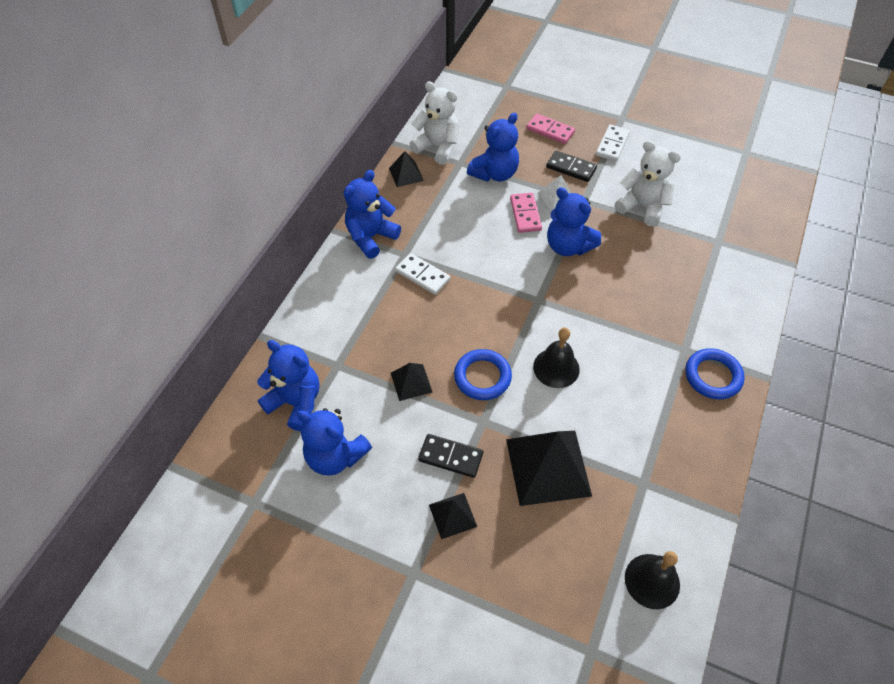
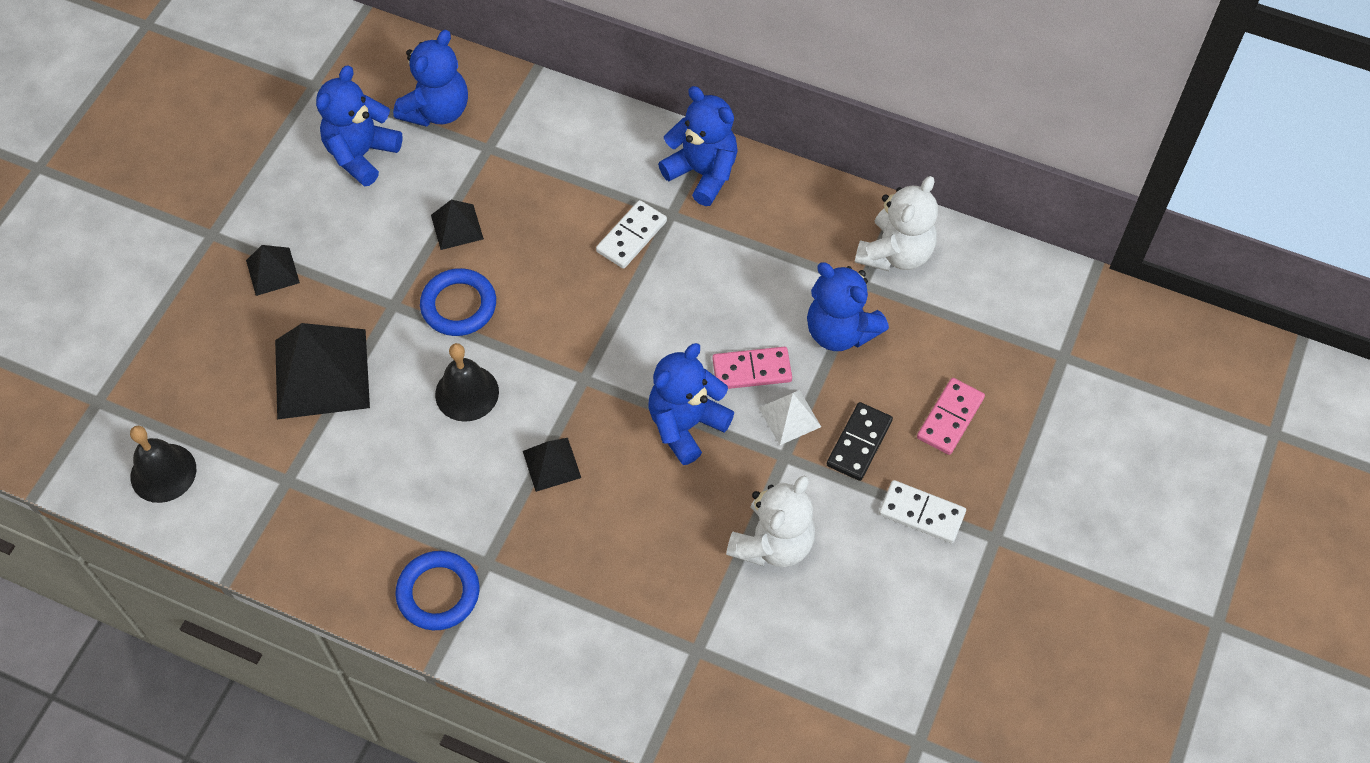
camera: 90 degrees right, 5 degrees up
black pyramid [389,151,424,187] -> black pyramid moved to [523,438,581,492]
black domino [418,434,483,478] -> none

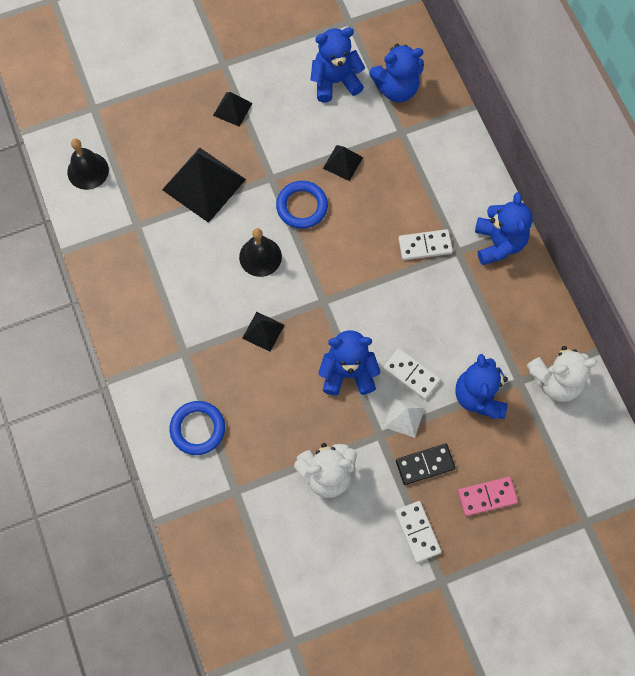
camera: 45 degrees right, 10 degrees up
blue ring [395,551,479,630] -> blue ring moved to [170,401,225,455]
pink domino [712,347,792,389] -> white domino [383,348,440,399]

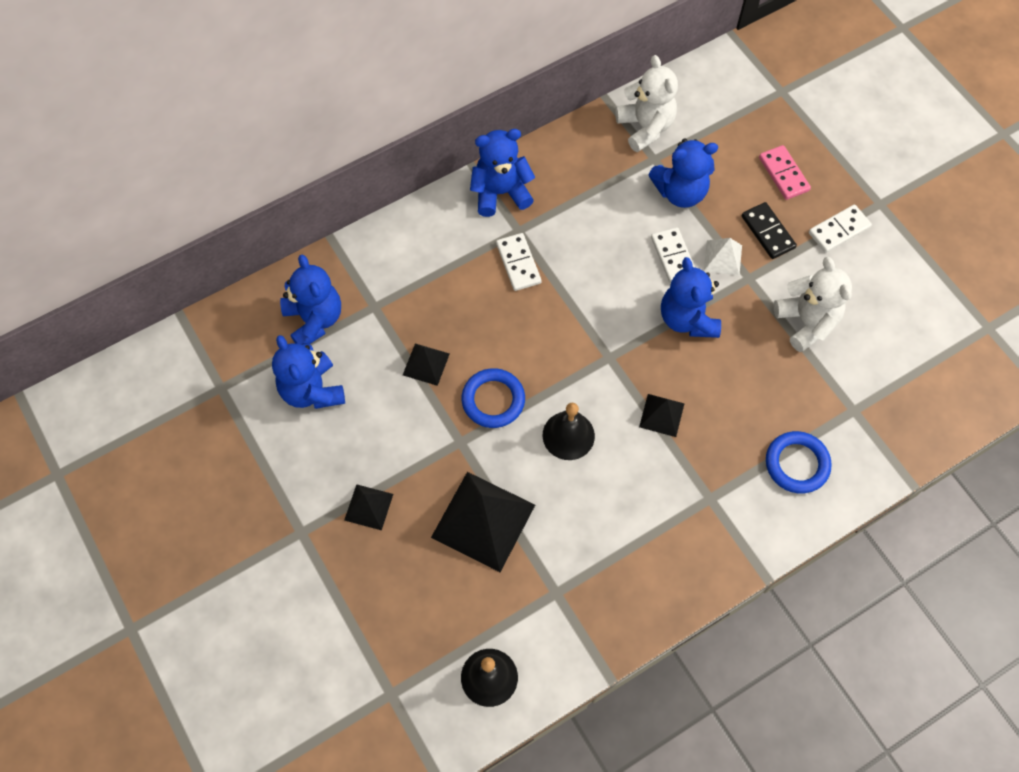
camera: 100 degrees left, 5 degrees down
white domino [383,348,440,399] -> white domino turned 45 degrees counterclockwise [651,227,695,285]

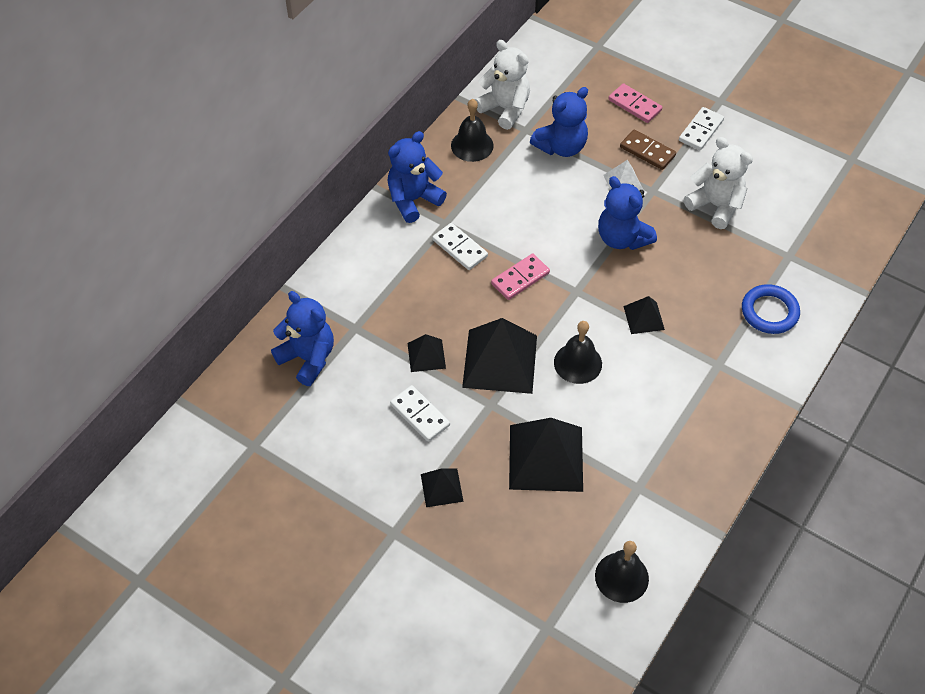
camera: 25 degrees left, 10 degrees down
blue teddy bear [272,335,345,409] -> none
blue ring [462,368,525,428] -> black pyramid [462,318,537,394]
white domino [651,227,695,285] -> white domino moved to [390,385,450,442]
black domino [742,202,797,259] -> brown domino [620,129,676,170]
none -> black bell [451,99,494,162]
none -> pink domino [491,254,550,300]

